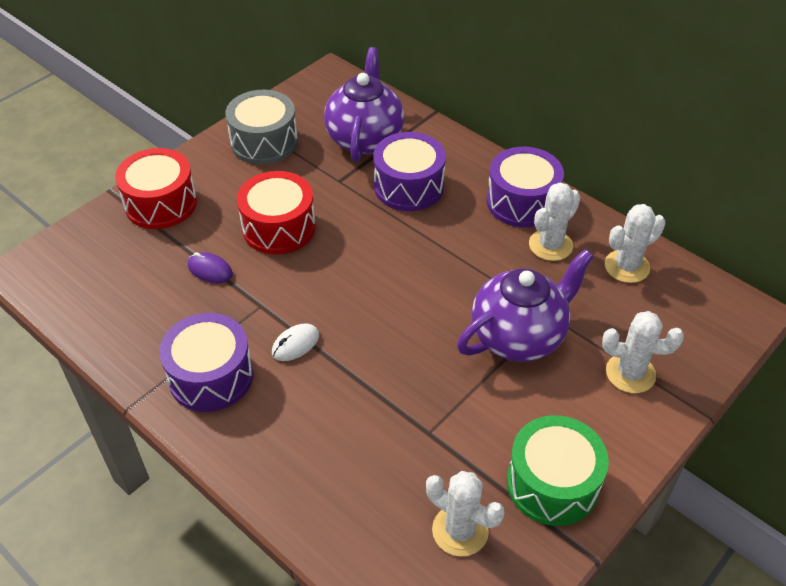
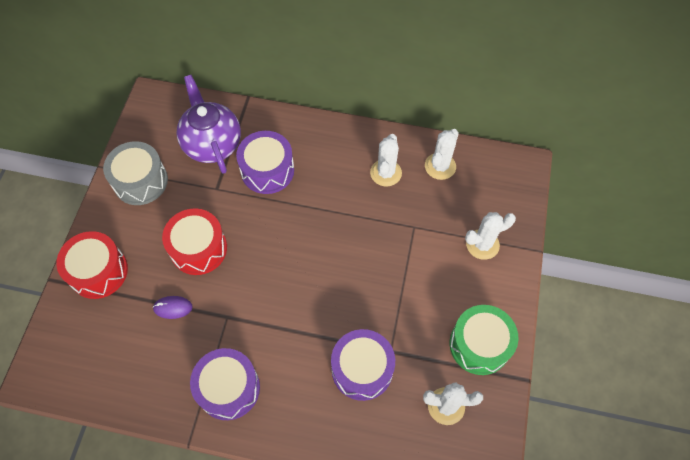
camera: 30 degrees left, 15 degrees up
white mouse [272,323,319,361] -> none
purple teapot [457,249,594,362] -> none
purple drum [487,147,564,228] -> purple drum moved to [331,329,395,401]

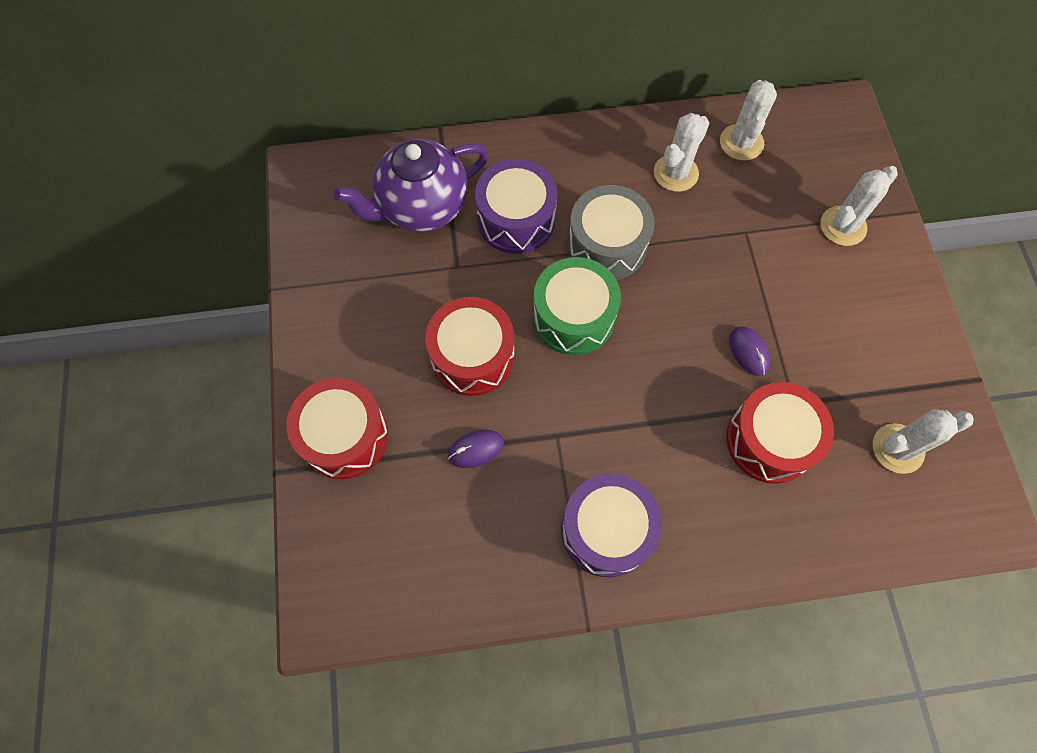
camera: 20 degrees left, 5 degrees up
grey drum [103,141,168,205] -> grey drum moved to [568,185,655,280]
purple teapot [176,75,241,174] -> purple teapot turned 75 degrees counterclockwise [334,139,489,232]
purple drum [331,329,395,401] -> red drum [726,382,834,484]
white cactus [370,134,402,187] -> white cactus turned 45 degrees clockwise [654,113,709,192]
green drum [450,305,518,375] -> green drum moved to [533,257,621,355]
none -> purple mouse [730,326,770,376]

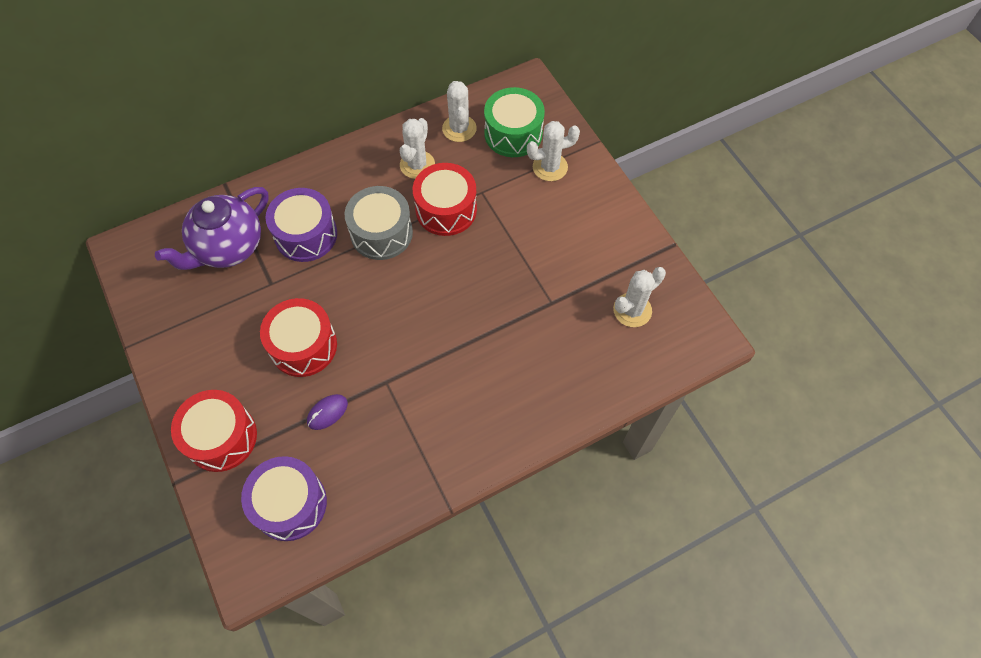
camera: 20 degrees left, 5 degrees down
green drum [533,257,621,355] -> green drum moved to [484,87,545,157]
purple drum [561,474,662,577] -> purple drum moved to [241,456,327,541]
red drum [726,382,834,484] -> red drum moved to [413,163,477,236]
purple mouse [730,326,770,376] -> none
white cactus [821,166,898,246] -> white cactus turned 45 degrees clockwise [527,121,580,181]

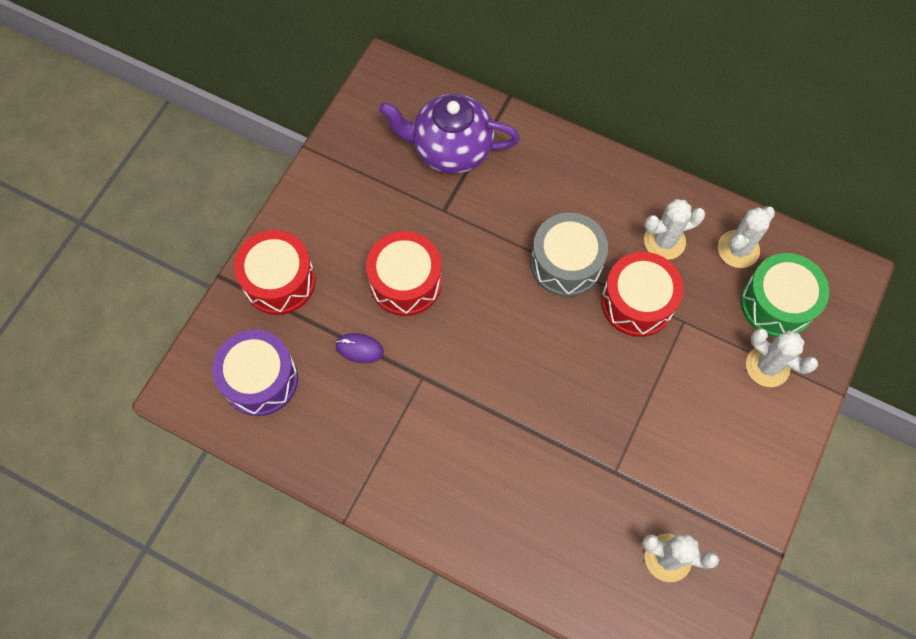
camera: 55 degrees right, 5 degrees up
purple drum [265,188,337,262] -> none

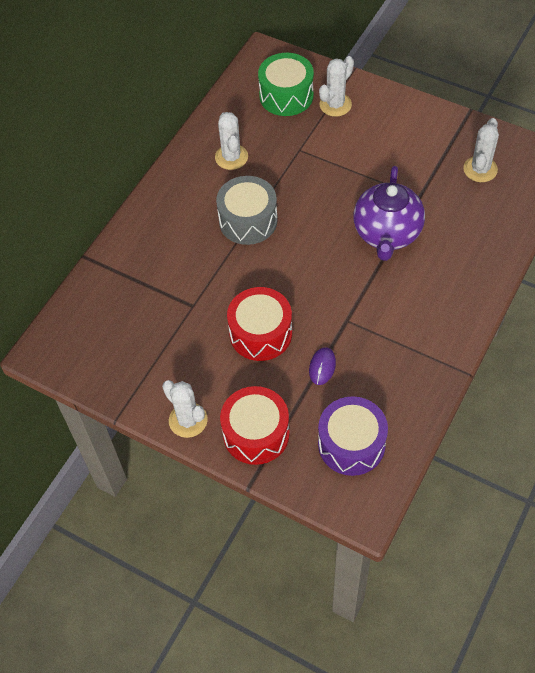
camera: 85 degrees left, 10 degrees down
purple teapot [379,94,520,174] -> purple teapot moved to [354,166,425,261]
red drum [601,252,683,337] -> none
white cactus [718,206,775,268] -> white cactus moved to [162,380,208,438]

